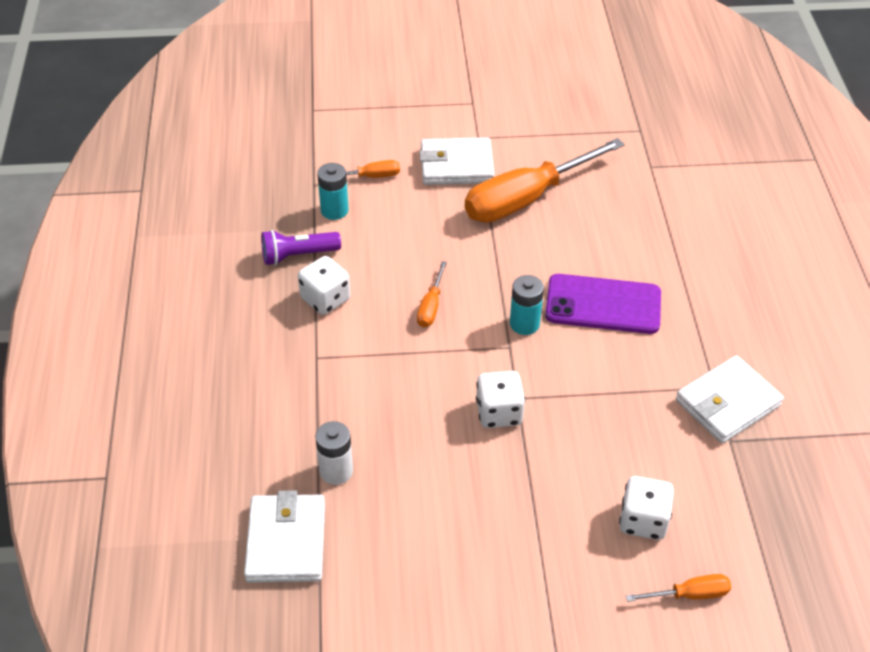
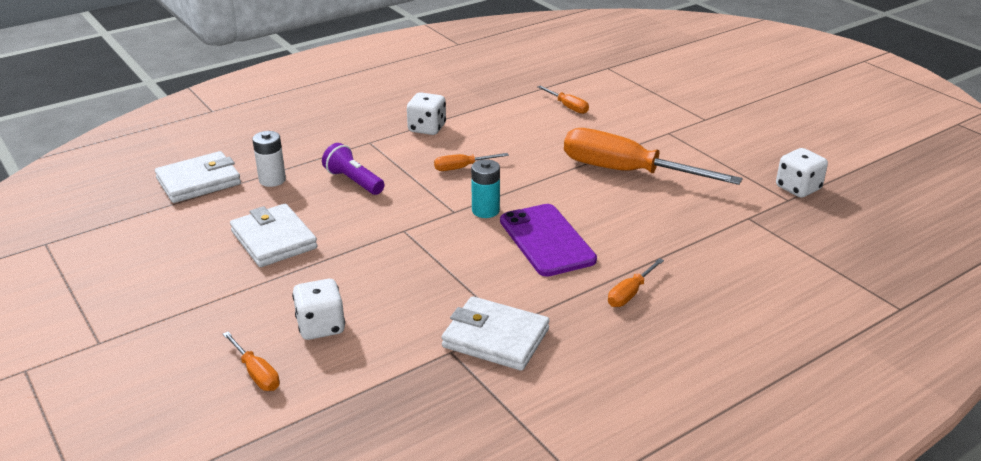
camera: 60 degrees right, 15 degrees down
purple flashlight [261,230,341,265] -> purple flashlight moved to [322,143,385,195]
turquoise battery [317,163,349,220] -> none
white wallet [419,137,495,185] -> white wallet moved to [230,204,318,267]
white dice [476,371,525,428] -> white dice moved to [776,148,828,198]
none -> orange screwdriver [608,258,664,307]

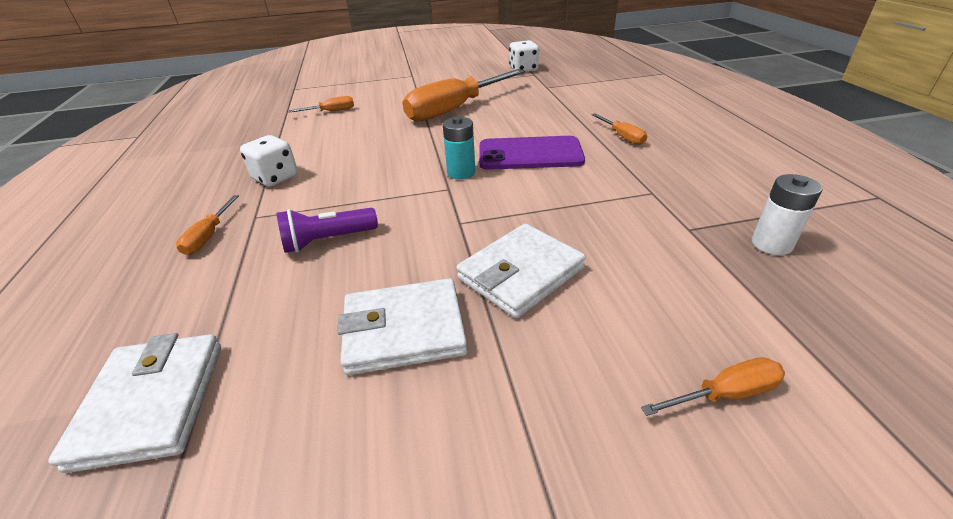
camera: 65 degrees left, 5 degrees up
white battery [252,131,286,187] -> white battery moved to [752,174,822,255]
white dice [292,279,345,340] -> none
orange screwdriver [434,153,509,171] -> orange screwdriver moved to [176,195,239,255]
white wallet [441,296,549,371] -> white wallet moved to [456,223,586,318]

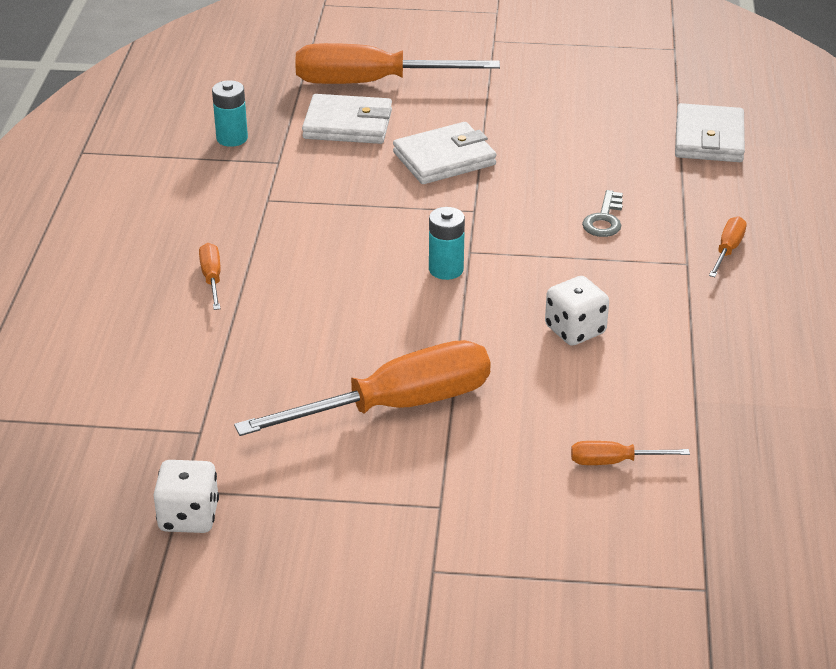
camera: 165 degrees left, 0 degrees up
white dice [240,135,298,187] -> white dice moved to [545,276,609,346]
purple flashlight [276,208,378,253] -> grey key [582,190,623,237]
white wallet [337,278,468,375] -> white wallet moved to [302,94,392,144]
purple phone [479,136,585,170] -> none
orange screwdriver [641,357,785,416] -> orange screwdriver [295,43,500,84], size x2.33
white battery [752,174,822,255] -> turquoise battery [212,80,248,147]

